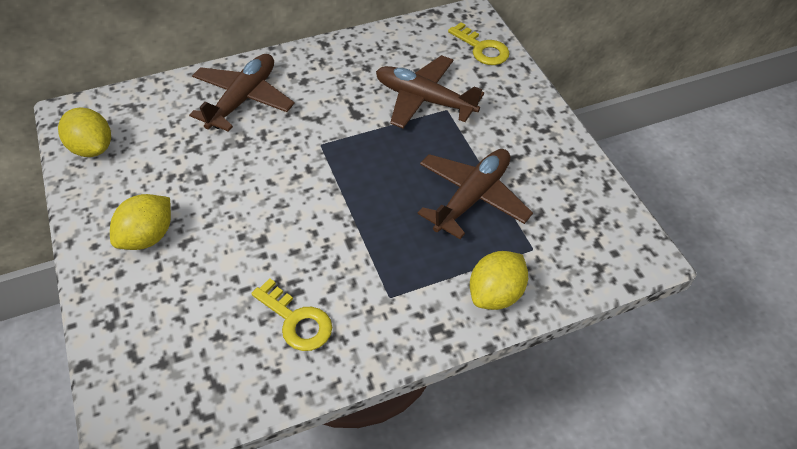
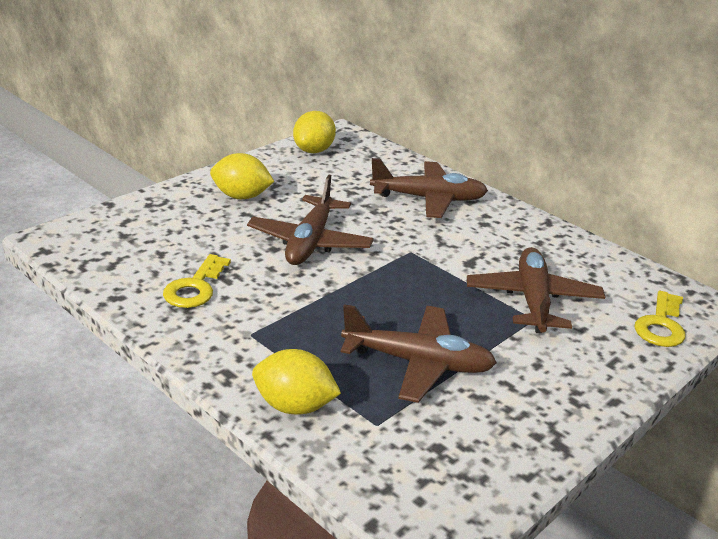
camera: 65 degrees right, 20 degrees down
none -> brown plane [247,174,374,265]

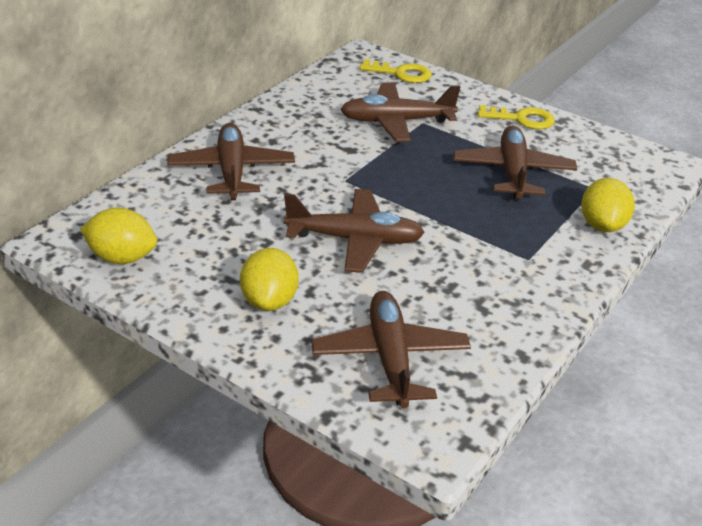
camera: 100 degrees left, 5 degrees up
yellow key [163,254,231,308] -> yellow key moved to [478,105,555,129]
none -> brown plane [311,291,471,408]

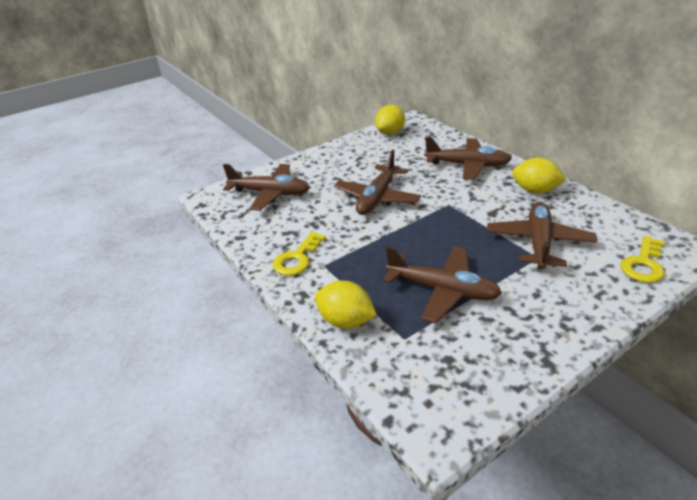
camera: 115 degrees right, 0 degrees up
yellow lemon [240,248,299,311] -> yellow lemon moved to [512,157,566,194]
yellow key [478,105,555,129] -> yellow key moved to [273,232,326,276]

